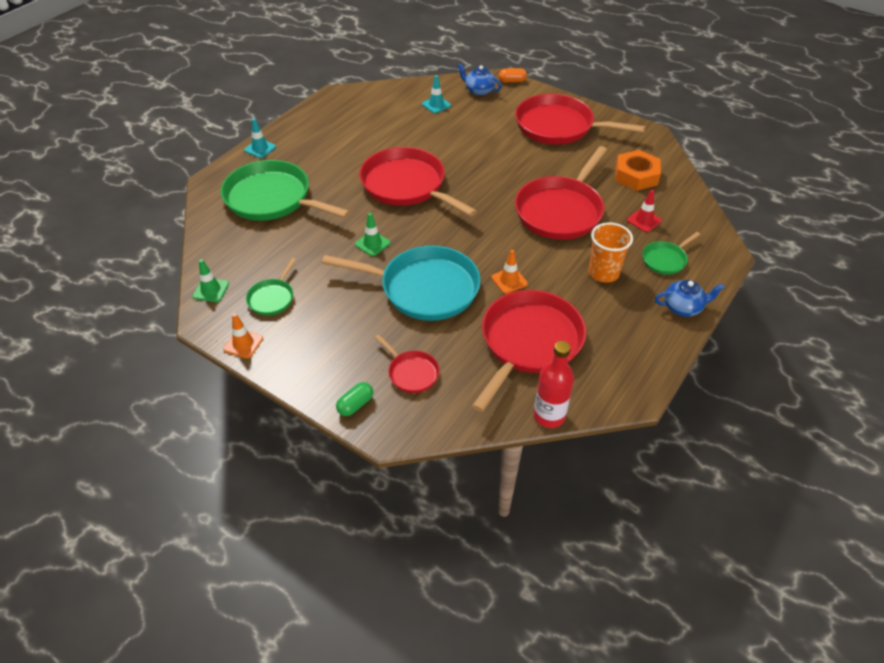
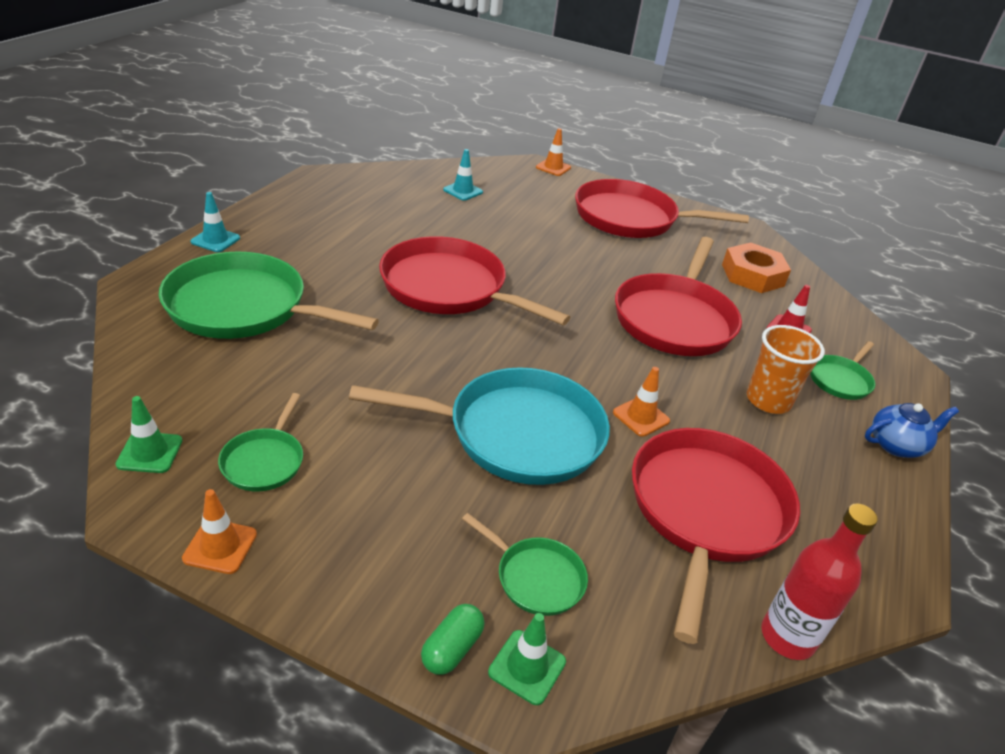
camera: 15 degrees left, 10 degrees down
green traffic cone [355,213,390,256] -> green traffic cone moved to [488,613,566,705]
red pan [375,334,440,393] -> green pan [462,513,588,616]
blue teapot [458,63,502,96] -> none
orange capsule [499,68,527,83] -> orange traffic cone [536,128,571,176]

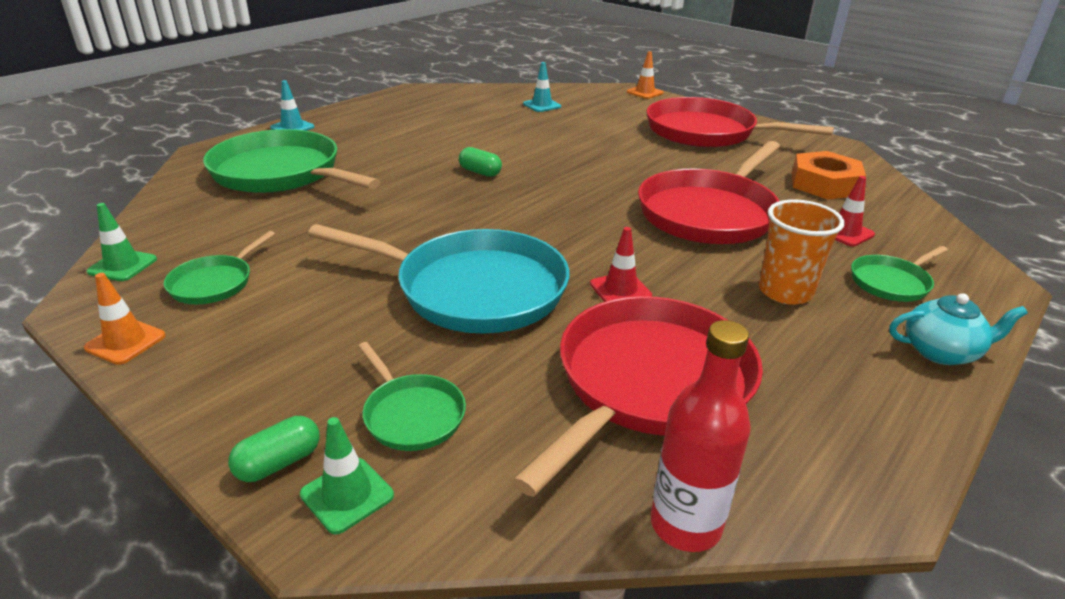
camera: 20 degrees right, 5 degrees down
red pan [379,236,570,325] -> green capsule [459,147,502,177]
orange traffic cone [613,367,670,437] -> red traffic cone [590,227,652,302]
blue teapot [865,403,959,458] -> turquoise teapot [889,293,1028,365]

